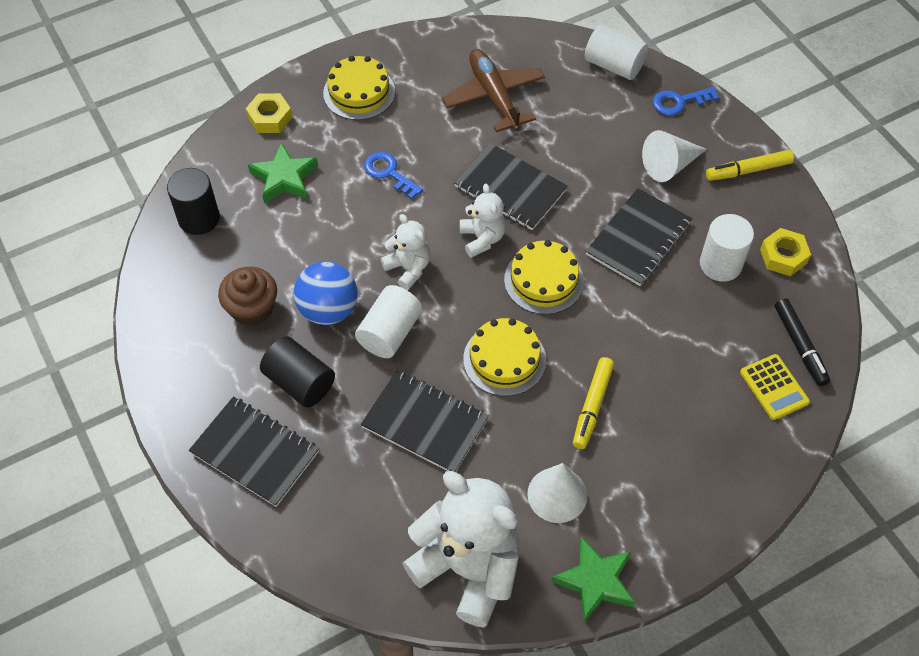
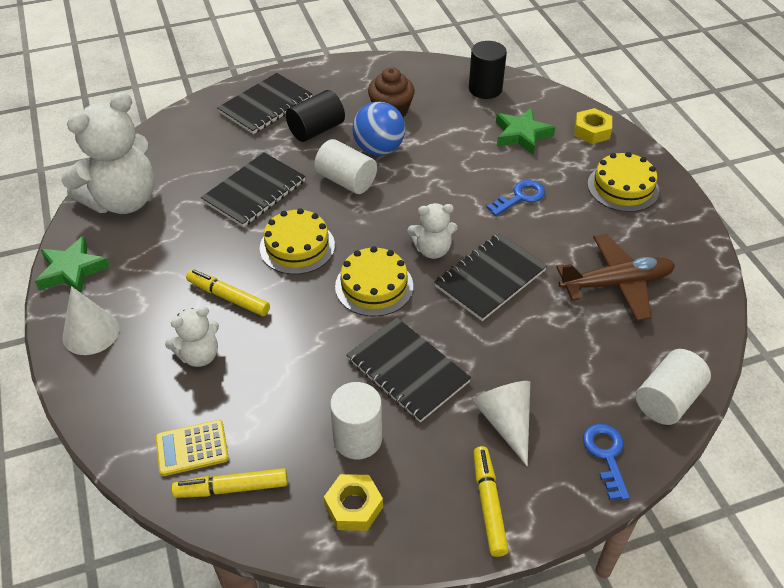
camera: 100 degrees right, 10 degrees down
white teddy bear [381,214,431,290] -> white teddy bear moved to [165,306,219,367]
white cone [527,463,587,523] -> white cone moved to [63,286,119,355]
black marker [775,298,830,386] -> yellow marker [172,468,288,498]

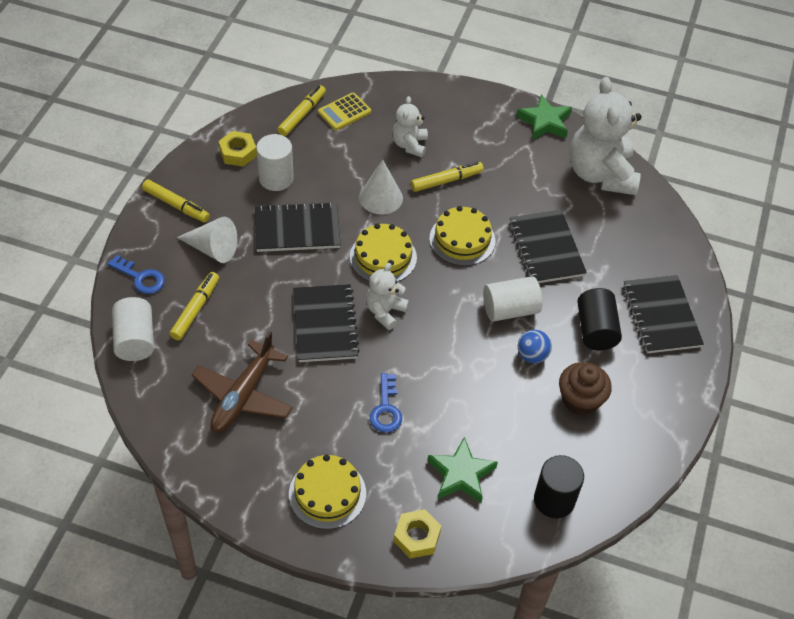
camera: 125 degrees right, 5 degrees up
white cone [63,286,119,355] -> white cone moved to [359,160,403,215]
yellow calculator [156,420,229,476] -> yellow calculator turned 150 degrees counterclockwise [318,93,371,130]
blue ball [352,102,405,156] -> blue ball [518,330,552,363], size x0.61
none -> yellow marker [170,272,219,340]

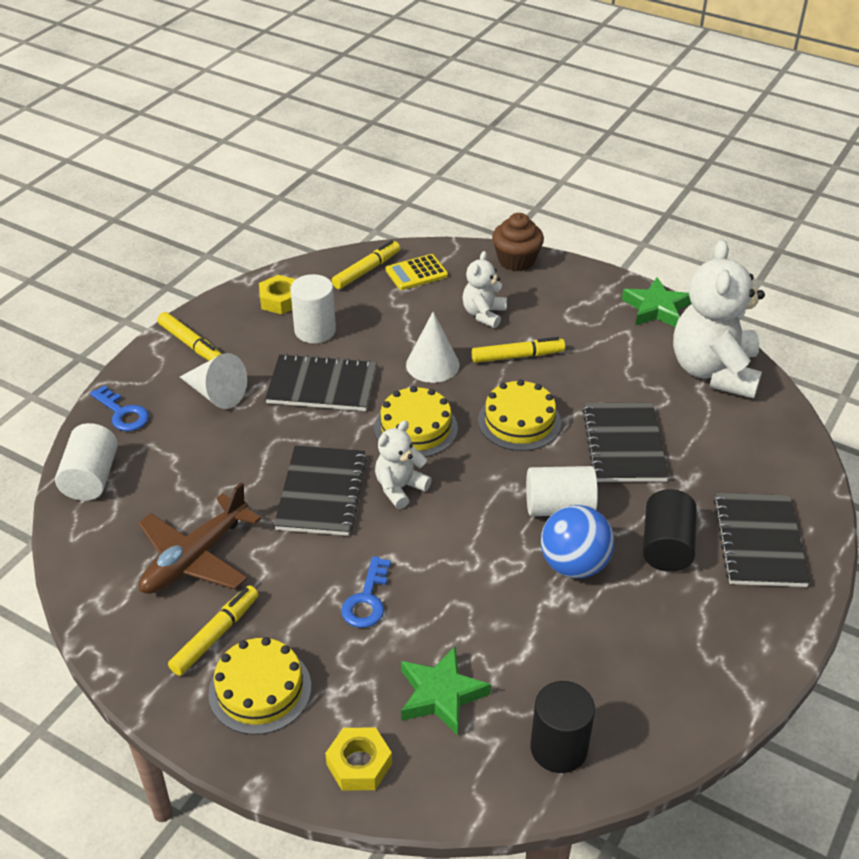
camera: 15 degrees right, 10 degrees down
yellow marker [170,272,219,340] -> yellow marker moved to [168,586,259,676]
blue ball [518,330,552,363] -> blue ball [541,505,615,578], size x1.63
brown cupcake [559,362,612,416] -> brown cupcake moved to [492,213,544,271]

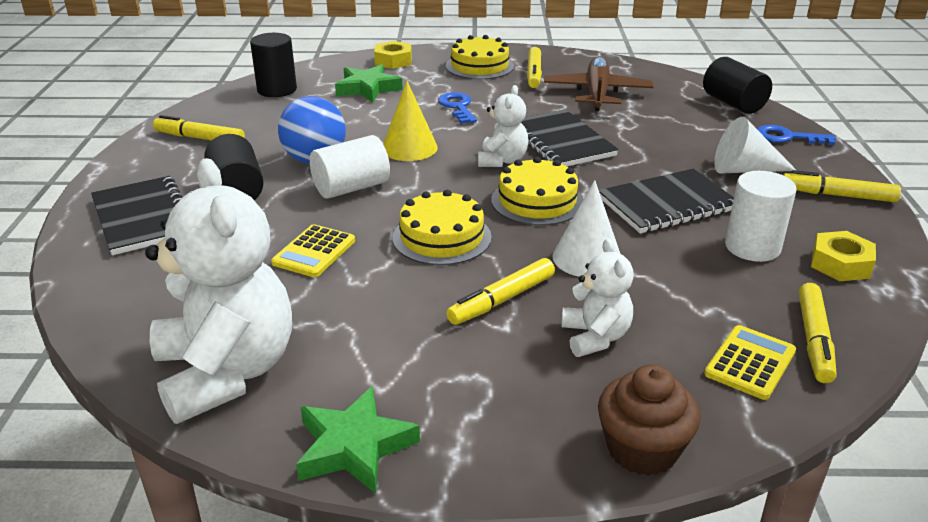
camera: 150 degrees right, 10 degrees down
white cylinder [55,423,118,501] -> black cylinder [703,57,772,114]
black notebook [582,402,669,482] -> yellow calculator [271,224,355,277]
none -> yellow marker [153,115,245,141]
none -> yellow cone [383,81,438,161]

